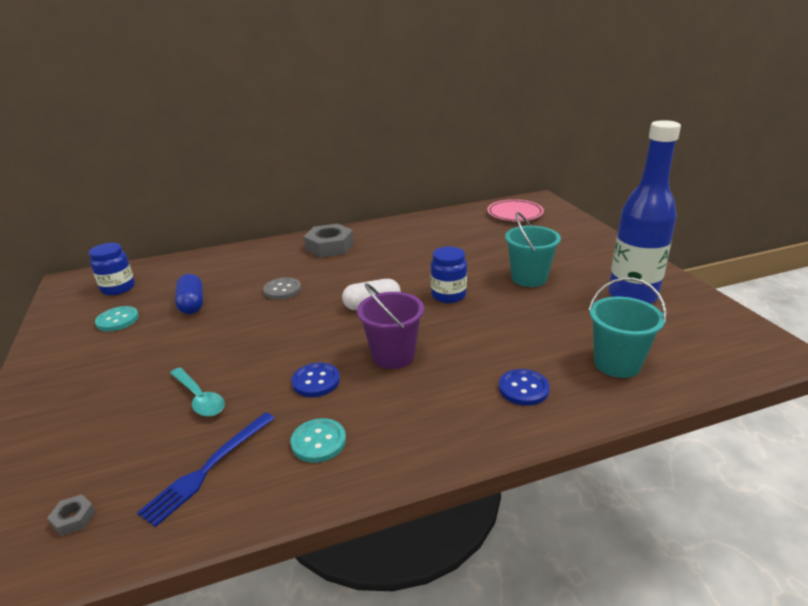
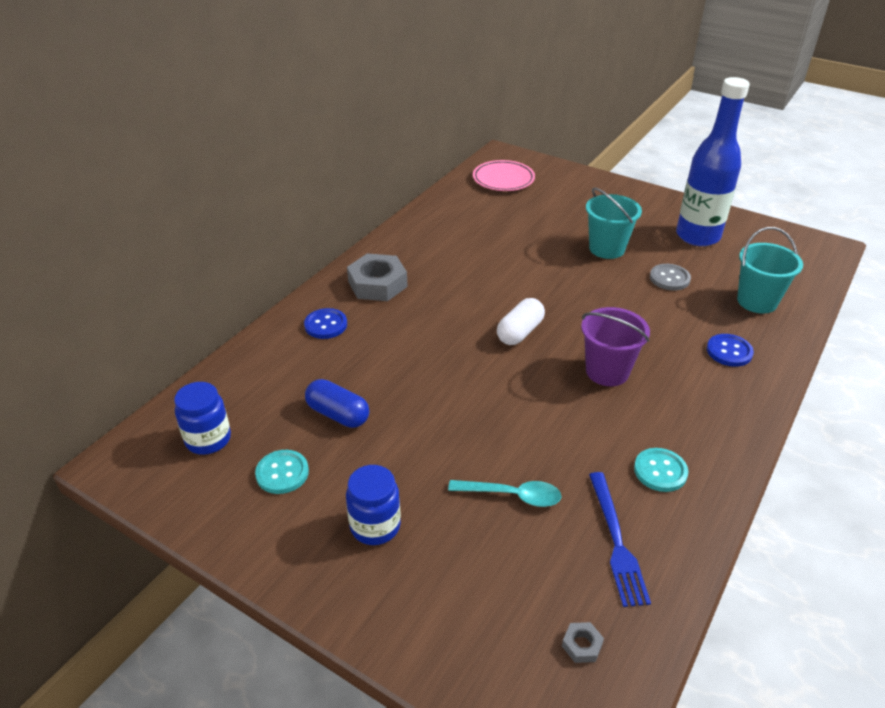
camera: 40 degrees left, 10 degrees up
grey button [263,278,301,300] -> grey button moved to [650,264,691,291]
blue button [291,363,340,397] -> blue button moved to [304,308,347,339]
blue jar [431,246,467,303] -> blue jar moved to [346,465,401,545]

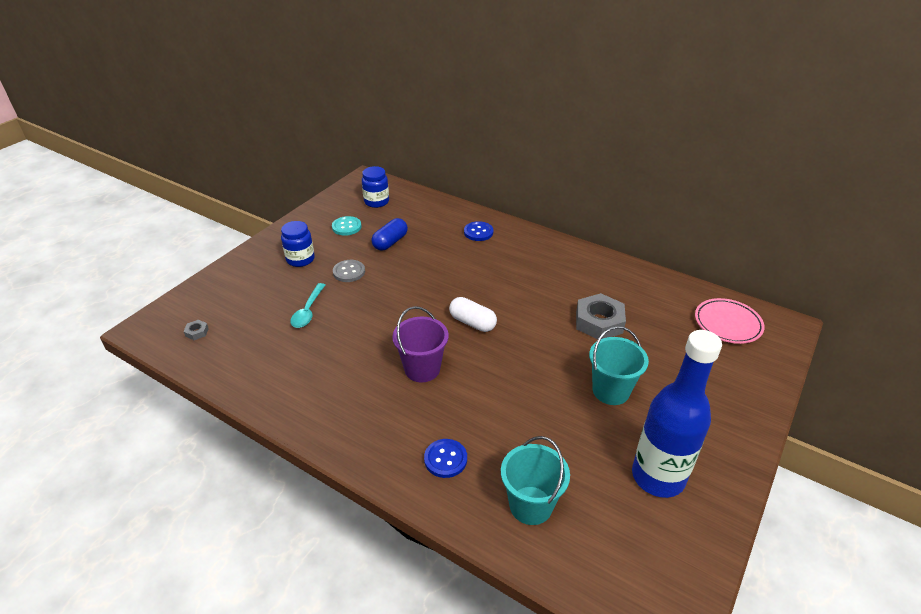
camera: 90 degrees right, 0 degrees up
grey nut [347,253,407,301] -> grey nut moved to [576,293,626,339]
blue fork [589,472,651,607] -> none
turquoise button [634,448,688,492] -> none
grey button [650,264,691,291] -> grey button moved to [333,260,365,282]

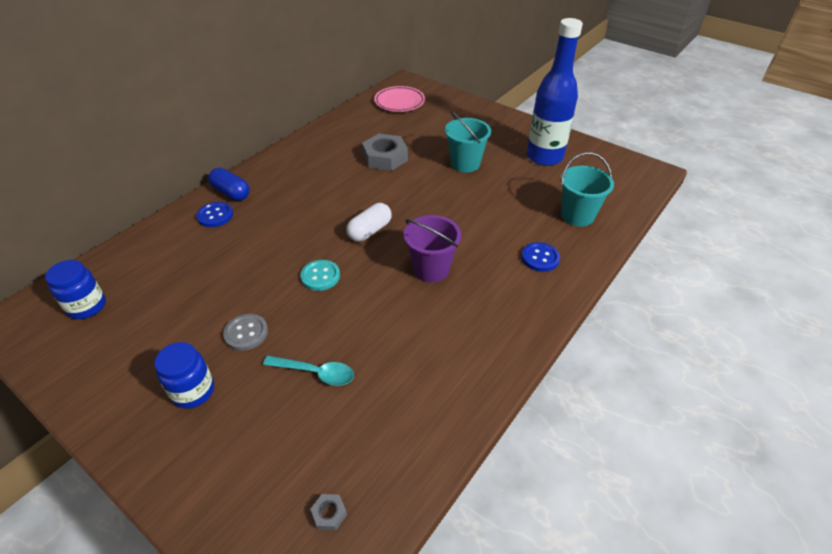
camera: 85 degrees left, 5 degrees up
turquoise button [332,216,361,236] -> turquoise button moved to [300,260,340,291]
blue capsule [371,218,408,251] -> blue capsule moved to [208,168,250,201]

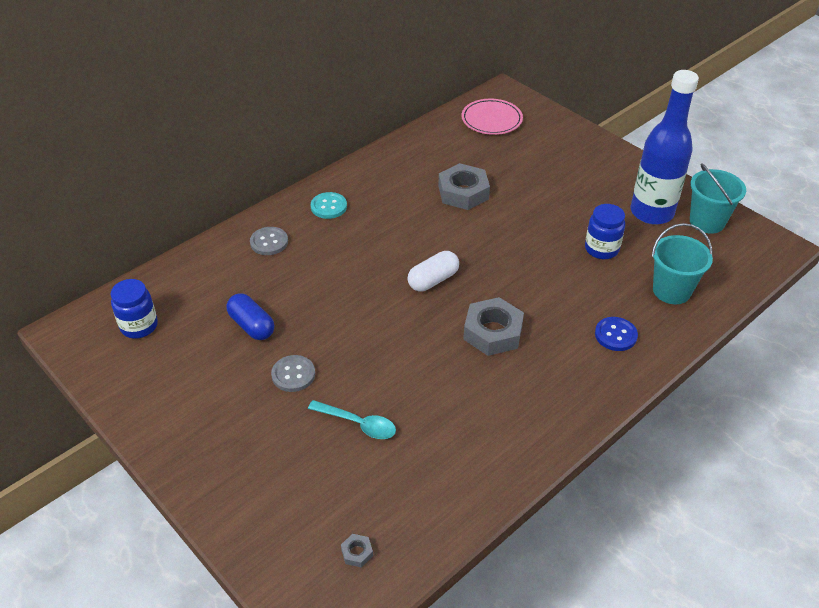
camera: 10 degrees right, 0 degrees up
blue jar [154,342,214,409] -> blue jar moved to [585,204,625,259]
blue button [196,202,233,227] -> grey button [250,227,288,255]
blue capsule [208,168,250,201] -> blue capsule moved to [226,293,274,340]
turquoise button [300,260,340,291] -> turquoise button moved to [311,192,347,219]
purple bucket [404,215,461,282] -> grey nut [463,297,524,356]
turquoise bucket [445,112,491,173] -> turquoise bucket moved to [690,163,746,234]

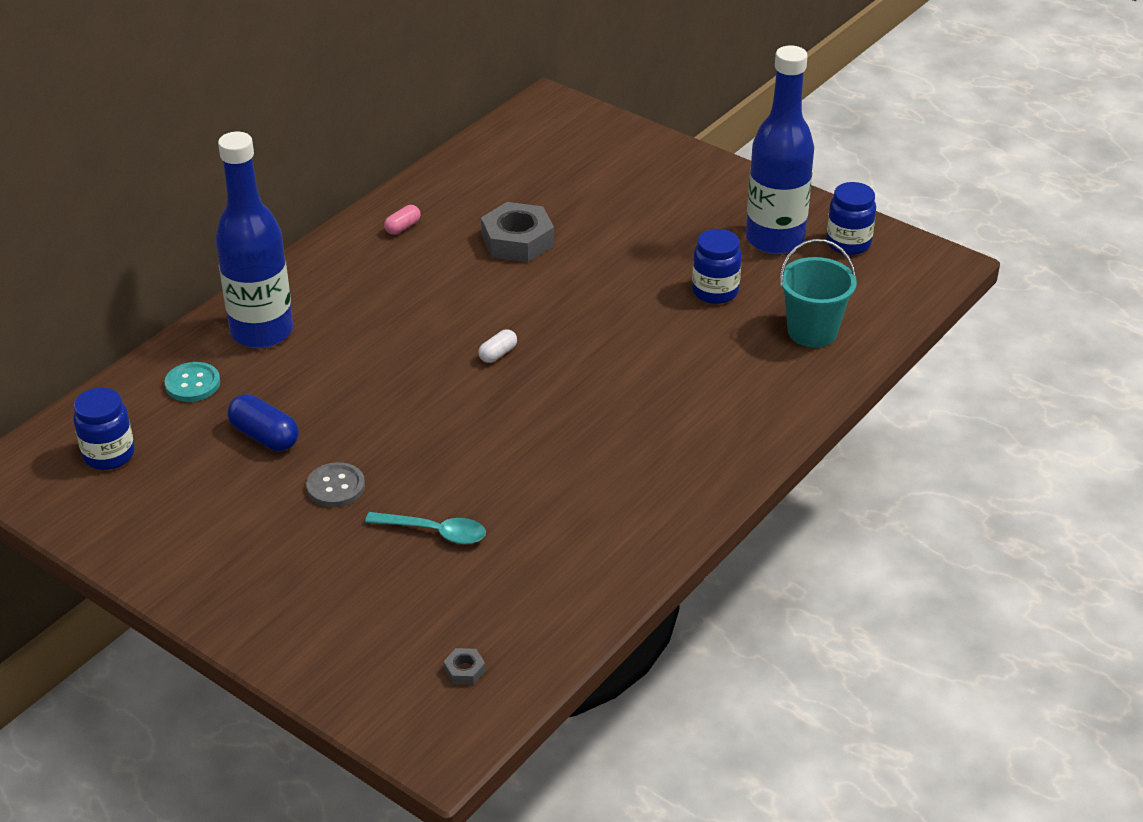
camera: 10 degrees left, 5 degrees down
grey button [250,227,288,255] -> blue bottle [215,132,293,348]
turquoise button [311,192,347,219] -> turquoise button moved to [165,362,220,402]
white capsule [407,251,459,292] -> white capsule [478,329,517,363], size x0.59
pink plate [462,99,523,135] -> none
grey nut [463,297,524,356] -> none
blue button [595,317,638,351] -> none
turquoise bucket [690,163,746,234] -> blue jar [826,182,876,255]
none -> pink capsule [384,205,420,235]

